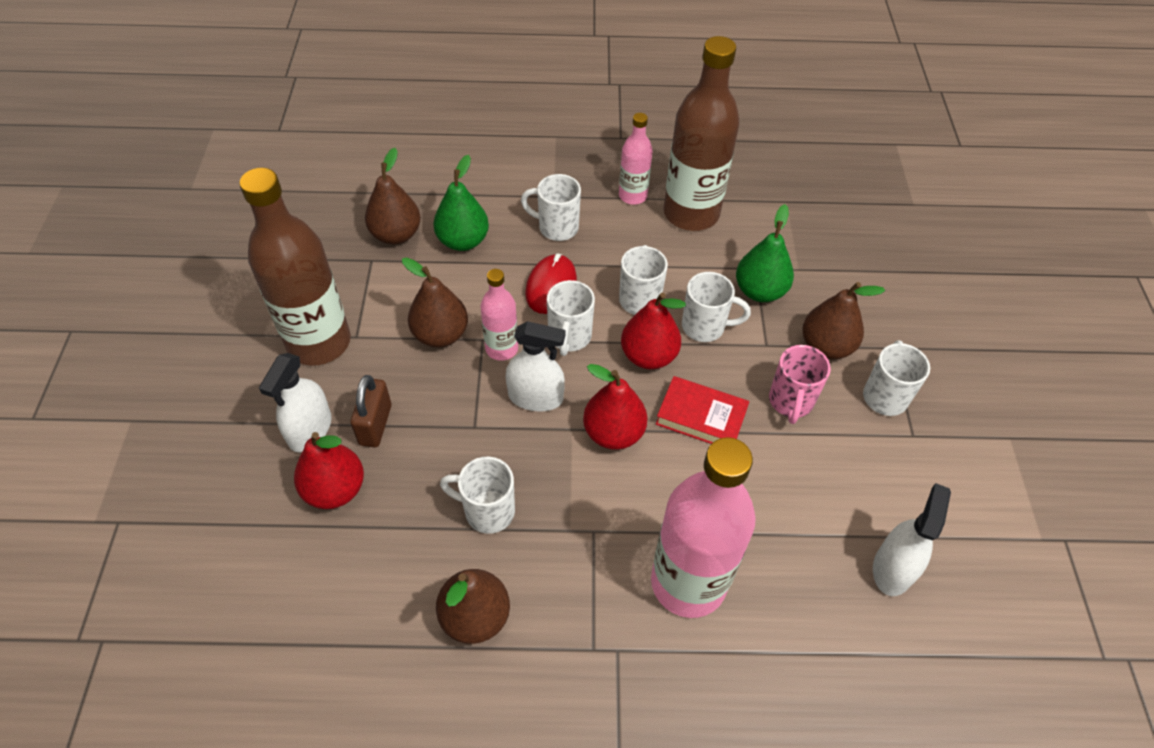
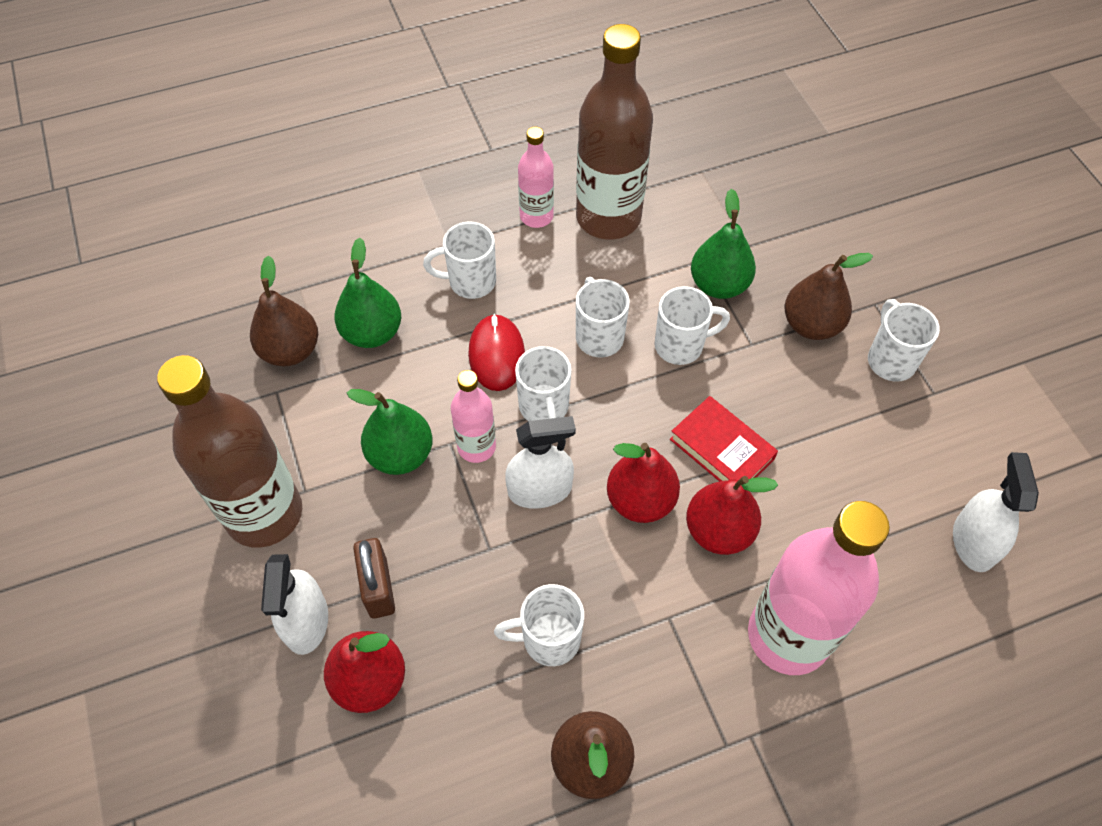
camera: 20 degrees left, 5 degrees up
brown pear [402,257,468,347] -> green pear [347,389,433,475]
red pear [621,292,686,369] -> red pear moved to [686,476,778,555]
red book [656,376,749,444] -> red book turned 45 degrees clockwise [670,396,778,481]
pink mug [769,345,831,424] -> none

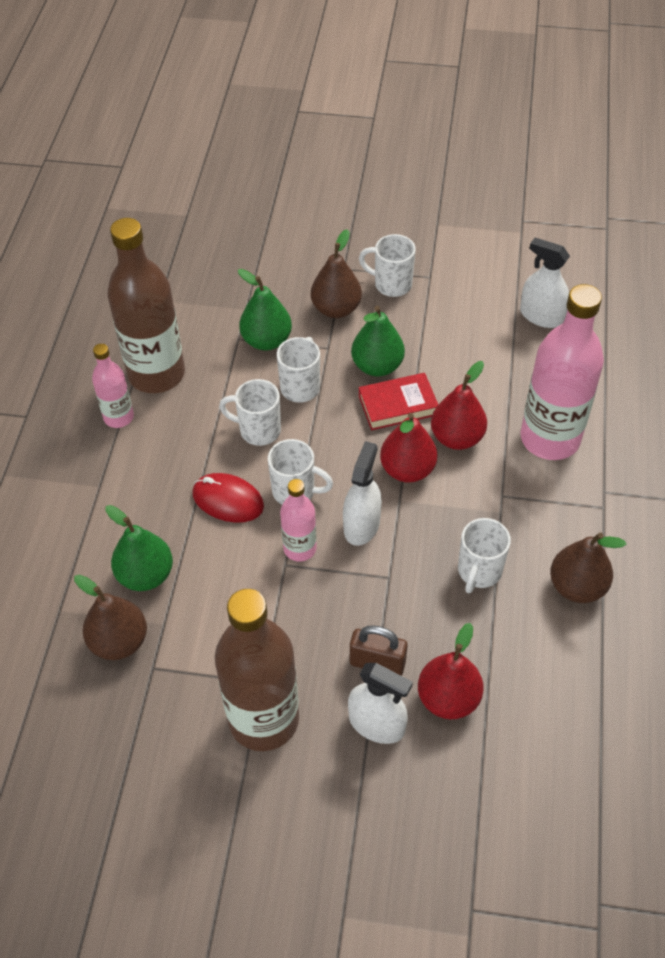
camera: 60 degrees left, 5 degrees down
green pear [347,389,433,475] -> green pear moved to [351,306,405,377]
white mug [423,222,496,299] -> none

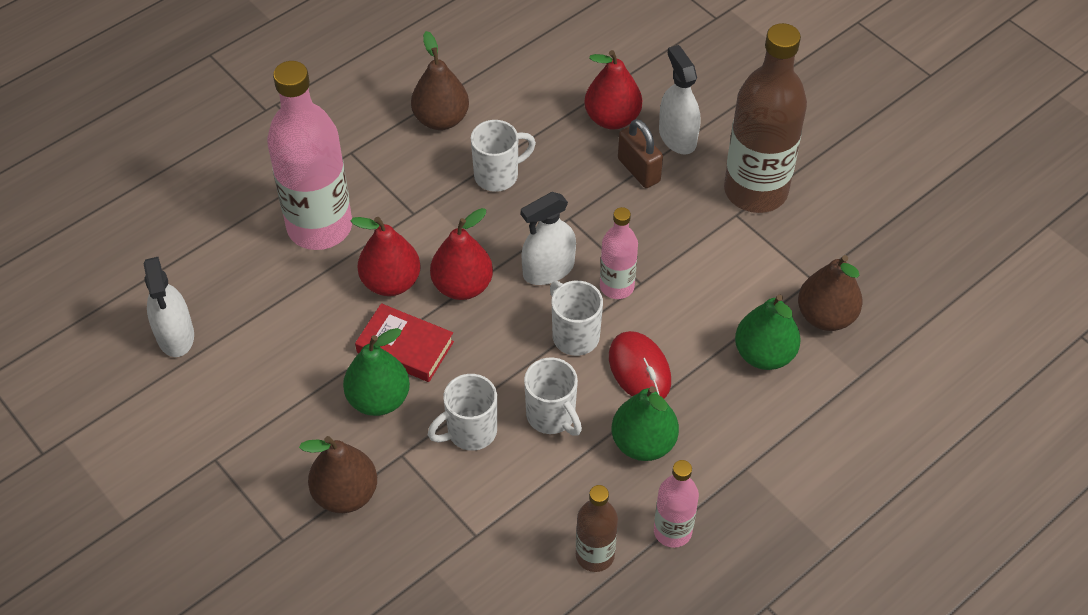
camera: 140 degrees left, 0 degrees up
brown bottle [107,218,185,393] -> brown bottle [576,485,618,572], size x0.52
green pear [238,269,292,351] -> green pear moved to [612,386,679,461]
white mug [359,234,416,297] -> none

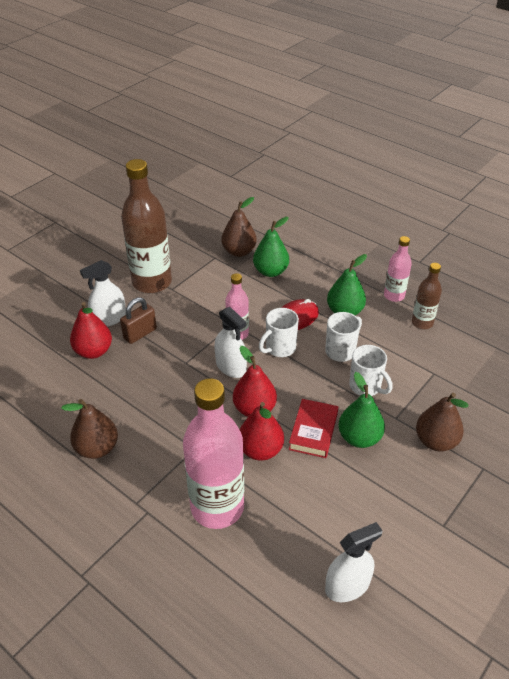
camera: 100 degrees left, 10 degrees down
white mug [471,120,536,192] -> none

